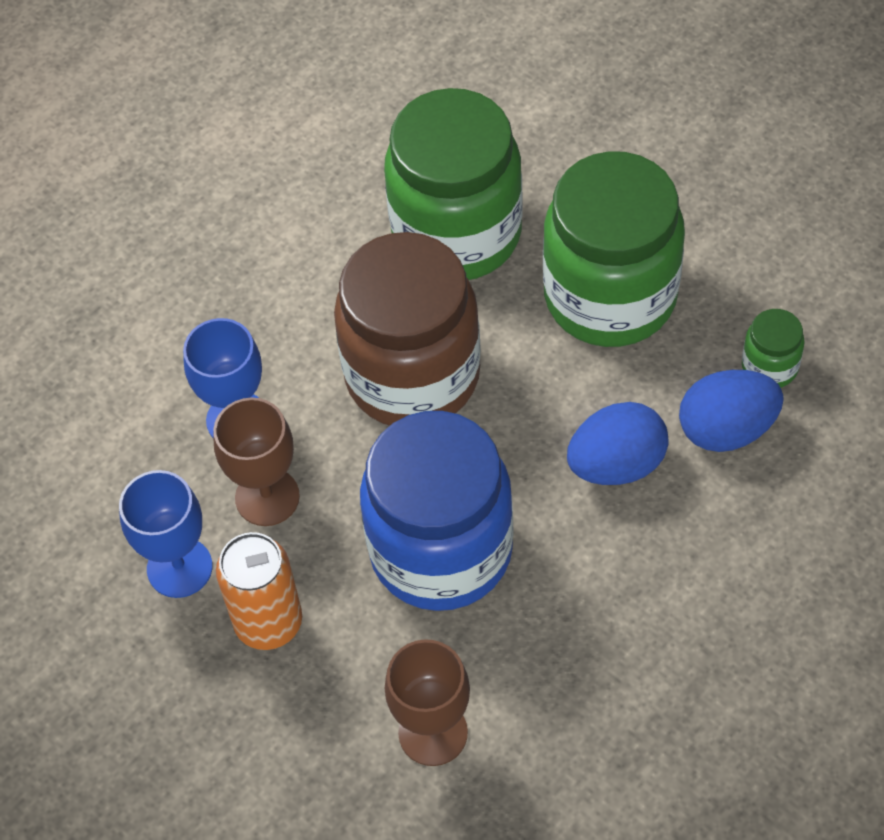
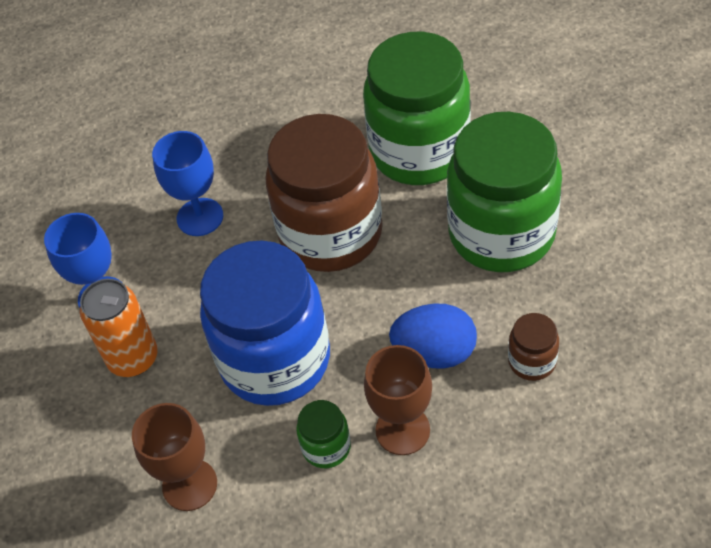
camera: 30 degrees right, 5 degrees down
brown goblet [213,397,300,526] -> brown goblet moved to [364,345,432,455]
blue egg [679,370,784,452] -> brown jar [508,313,559,381]
green jar [742,309,805,388] -> green jar moved to [296,400,351,468]

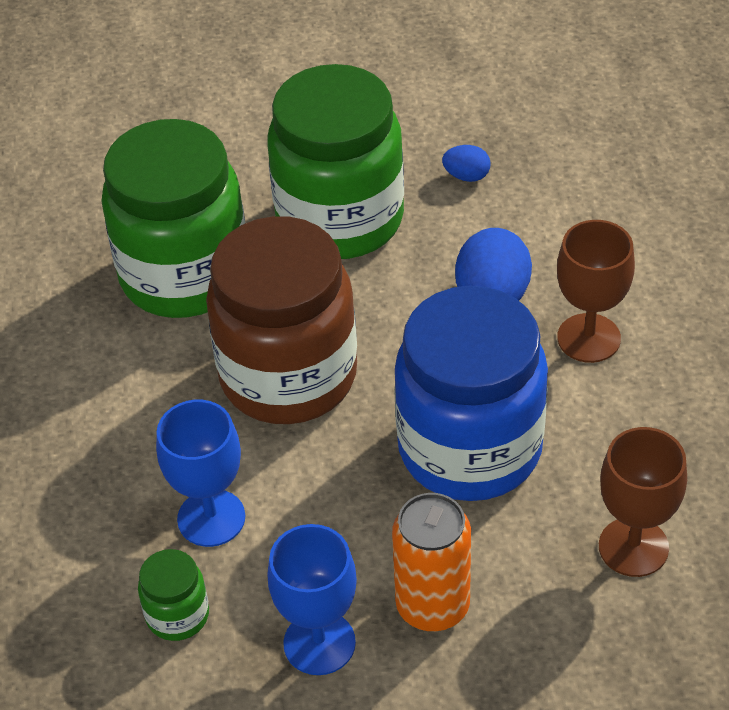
camera: 85 degrees left, 5 degrees down
green jar [296,400,351,468] -> green jar moved to [138,549,209,641]
brown jar [508,313,559,381] -> none
none -> blue egg [442,145,490,182]

